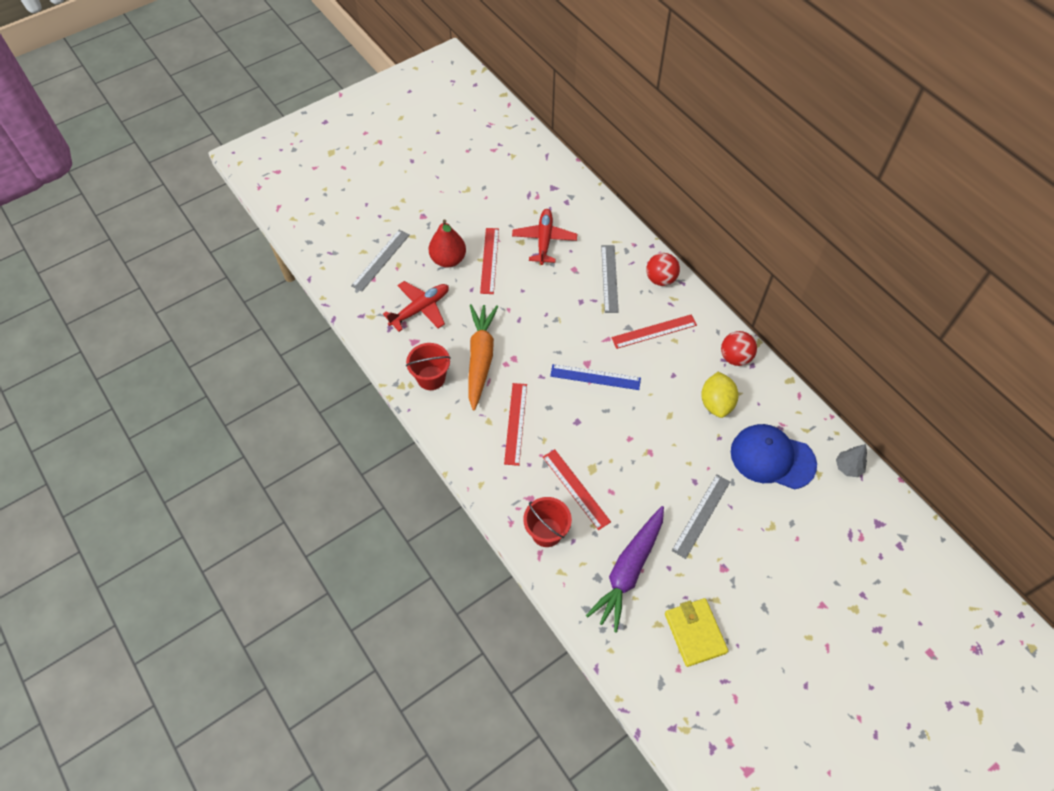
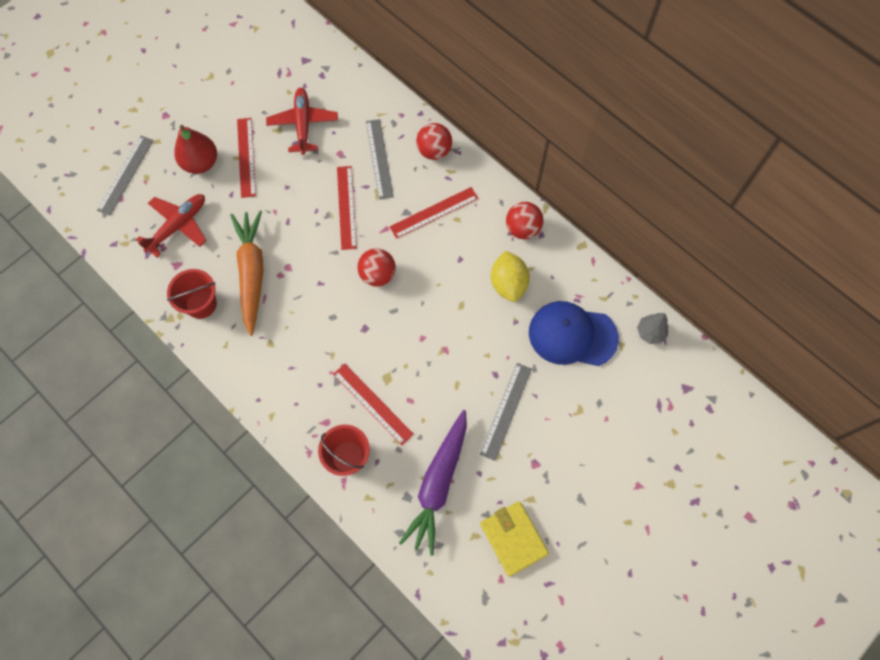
camera: 10 degrees left, 10 degrees up
red ruler [504,383,527,466] -> red ruler moved to [337,166,357,250]
blue ruler [550,364,641,390] -> red ball [357,248,396,287]

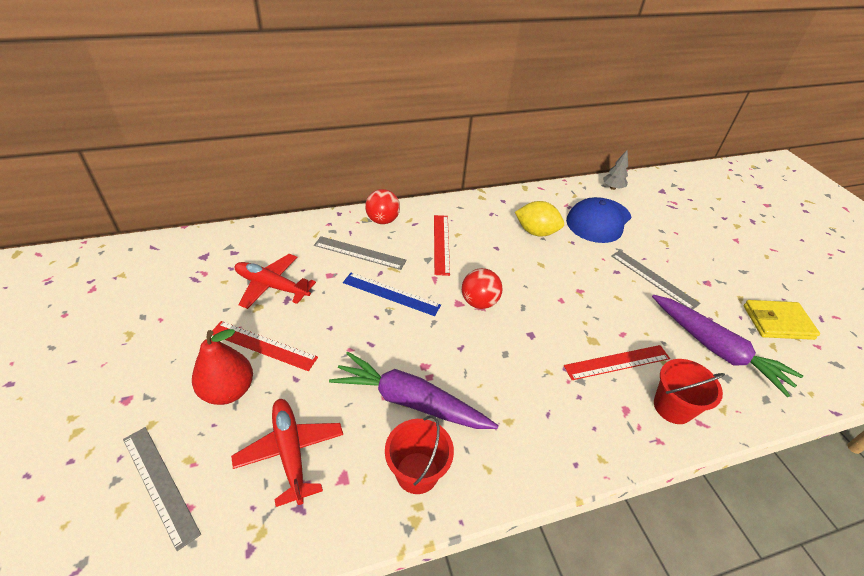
camera: 65 degrees left, 25 degrees down
orange carrot [230,210,264,336] -> purple carrot [329,352,499,429]
red ruler [337,166,357,250] -> blue ruler [343,273,441,316]
red ball [506,202,543,239] -> none

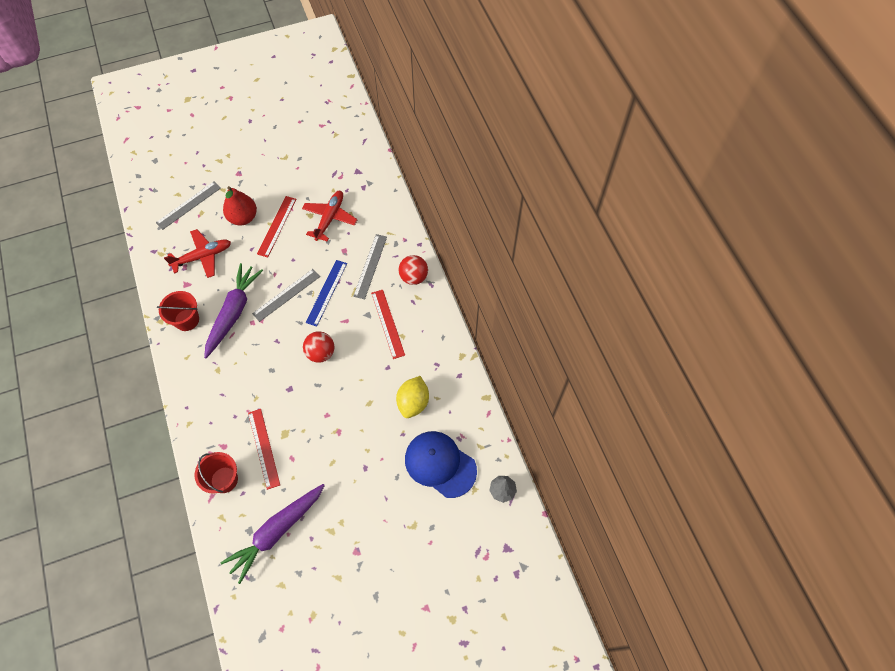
camera: 90 degrees right, 20 degrees up
red ruler [434,215,450,276] -> red ruler turned 75 degrees clockwise [371,290,405,359]
grey ruler [611,250,701,310] -> grey ruler moved to [252,269,320,322]
yellow wallet [743,300,820,340] -> none

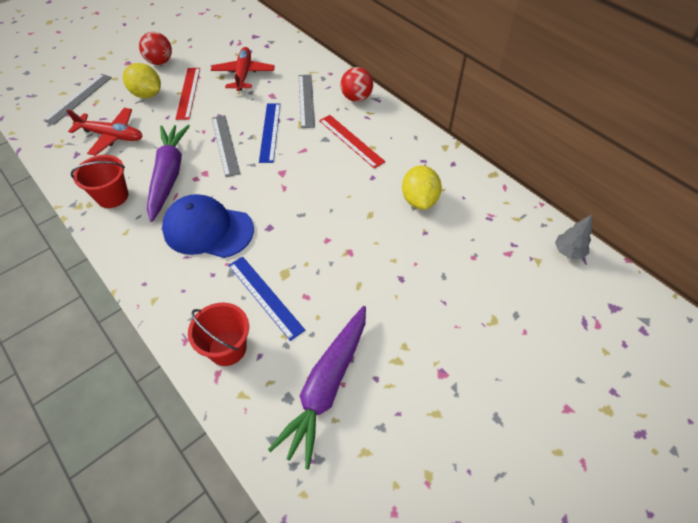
camera: 20 degrees left, 10 degrees down
red plane [164,229,231,278] -> red plane turned 60 degrees clockwise [66,108,142,156]
red pear [223,186,257,225] -> yellow lemon [123,63,161,98]
red ruler [248,409,280,490] -> blue ruler [228,257,305,341]
grey ruler [252,269,320,322] -> grey ruler turned 45 degrees counterclockwise [212,115,240,177]
red ball [303,331,334,363] -> red ball moved to [139,32,172,65]
blue cap [405,431,477,498] -> blue cap moved to [162,194,254,258]

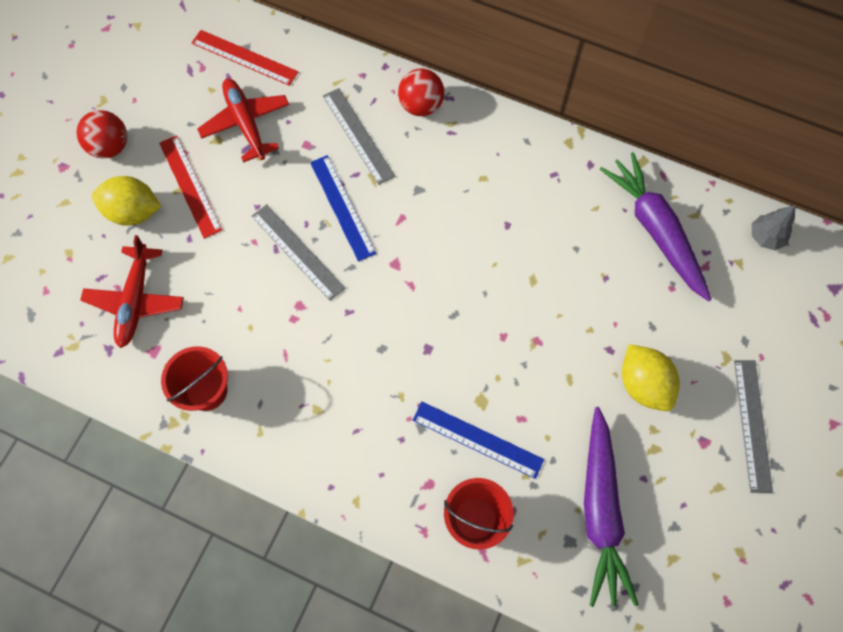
camera: 25 degrees left, 15 degrees up
grey ruler [43,74,112,125] -> grey ruler moved to [734,360,773,493]
red plane [66,108,142,156] -> red plane turned 105 degrees clockwise [80,235,184,348]
purple carrot [147,125,190,222] -> purple carrot moved to [600,152,712,302]
blue cap [162,194,254,258] -> none
red ruler [319,115,386,169] -> red ruler moved to [192,30,298,86]
yellow lemon [402,165,442,210] -> yellow lemon moved to [622,344,680,411]

